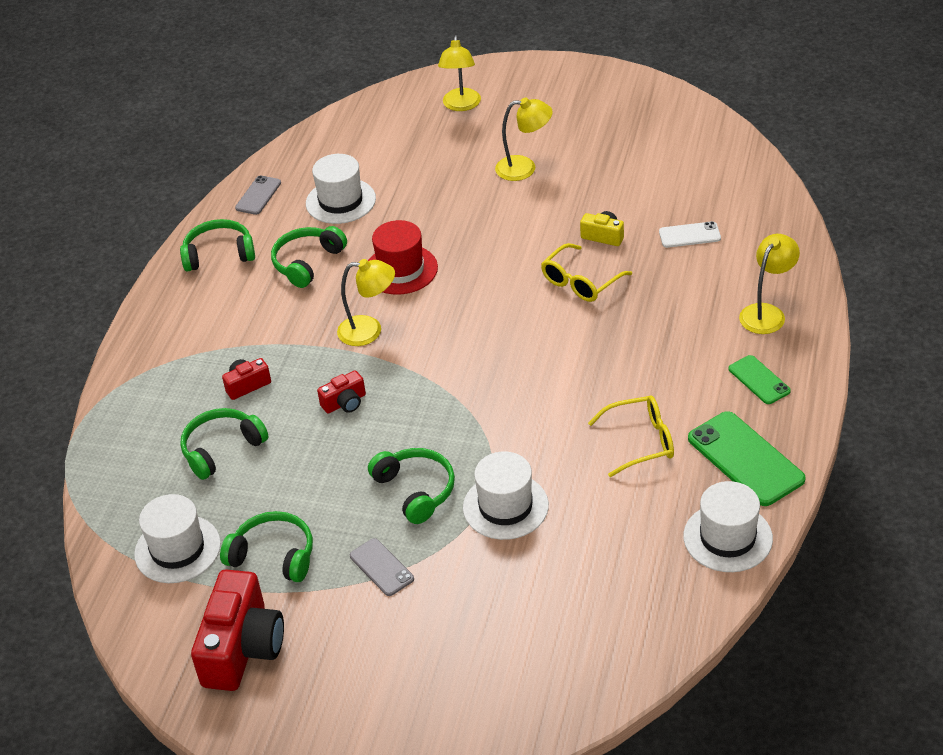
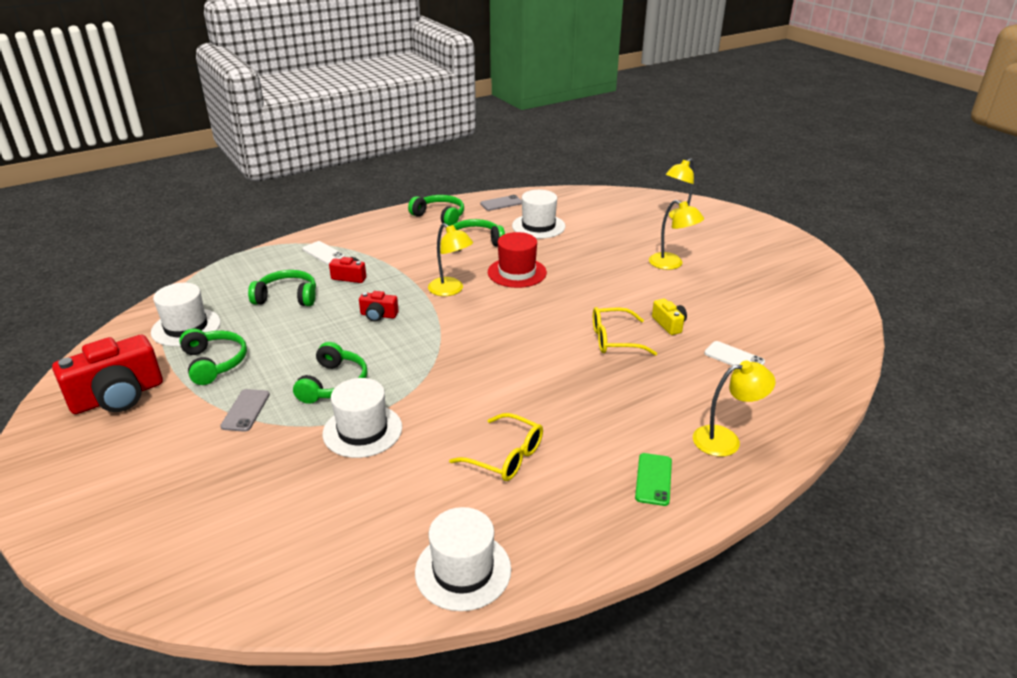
camera: 40 degrees right, 10 degrees down
green phone [688,411,806,506] -> none
none -> white phone [302,241,345,264]

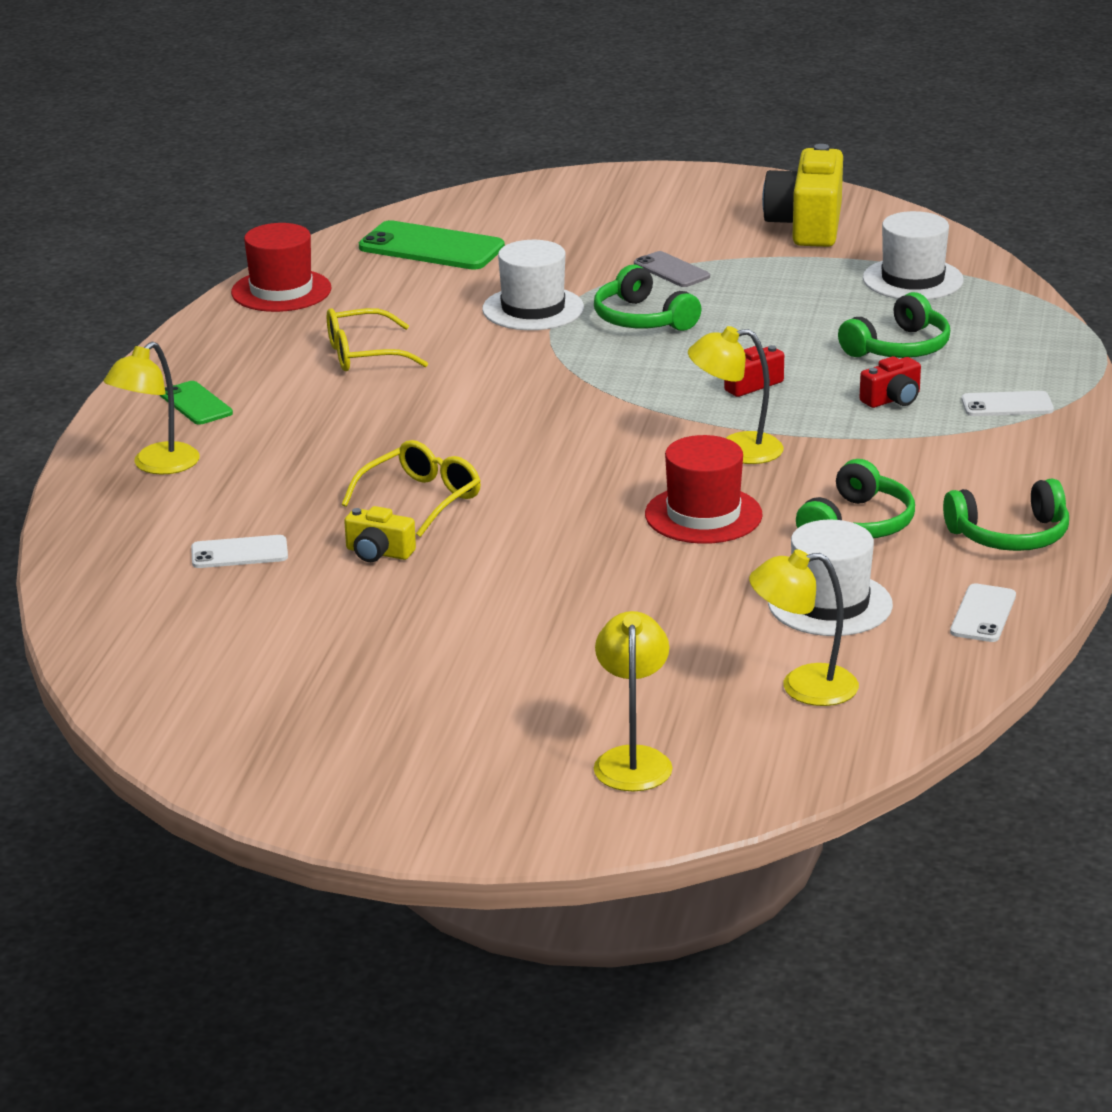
camera: 135 degrees right, 5 degrees down
red camera [52,335,163,414] -> yellow camera [762,144,843,247]
green headphones [179,328,247,385] -> none
white hat [415,507,511,611] -> red hat [231,223,332,312]
grey phone [480,195,522,211] -> white phone [950,583,1016,642]
yellow lamp [649,200,704,270] -> yellow lamp moved to [749,549,859,706]
none -> green phone [359,220,505,270]

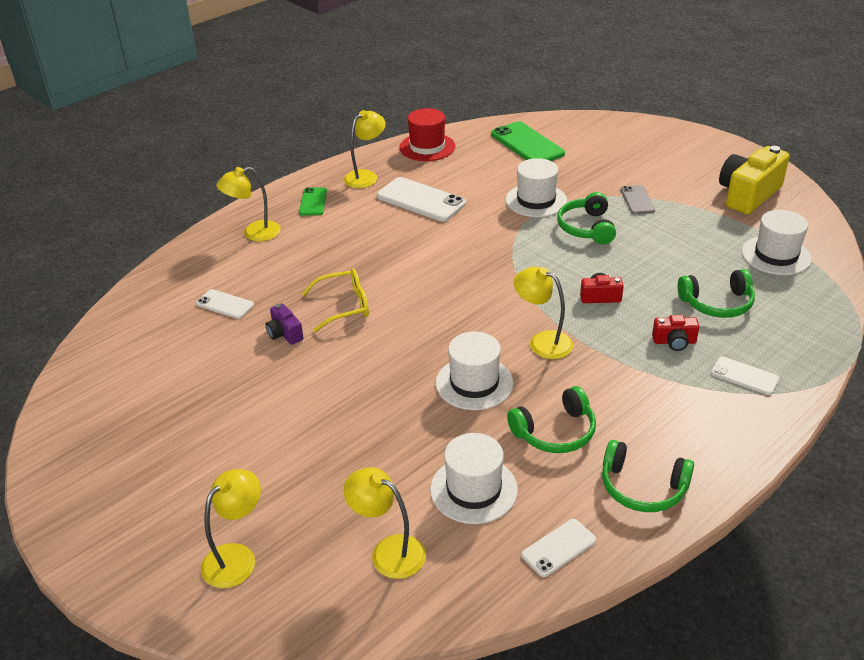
camera: 35 degrees right, 10 degrees up
yellow glasses [327,308,428,371] -> white phone [377,177,466,222]
yellow camera [344,506,416,562] -> purple camera [265,303,303,345]
red hat [645,435,763,544] -> white hat [436,332,513,410]
none -> yellow lamp [344,110,386,188]

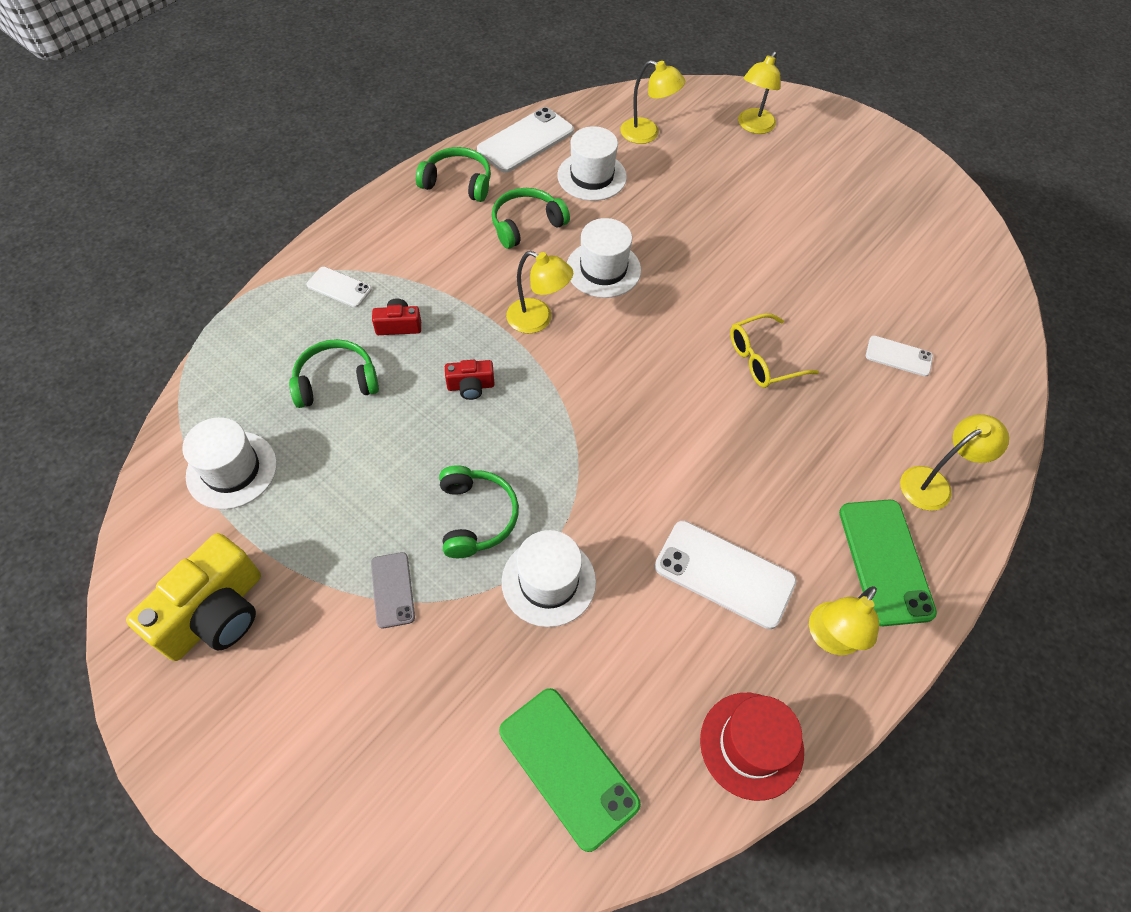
camera: 170 degrees right, 20 degrees up
purple camera [265,303,303,345] -> none
green phone [299,187,327,216] -> green phone [839,500,937,626], size x1.78
white phone [521,519,596,577] -> white phone [477,107,574,173], size x1.78

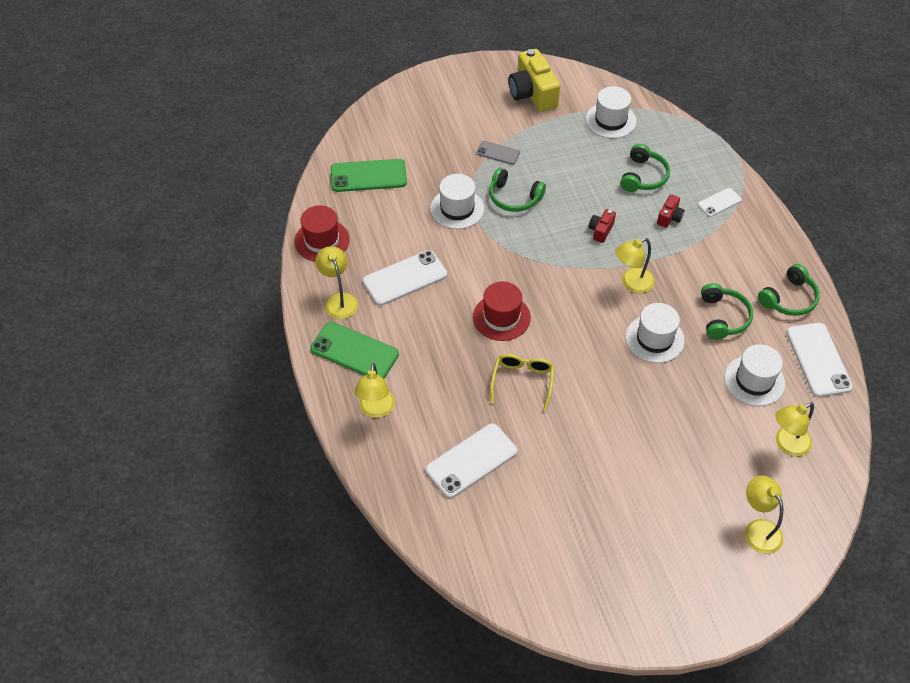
camera: 125 degrees right, 5 degrees down
white phone [866,336,933,377] -> white phone [425,423,518,498], size x1.78
none -> red hat [473,281,531,341]

